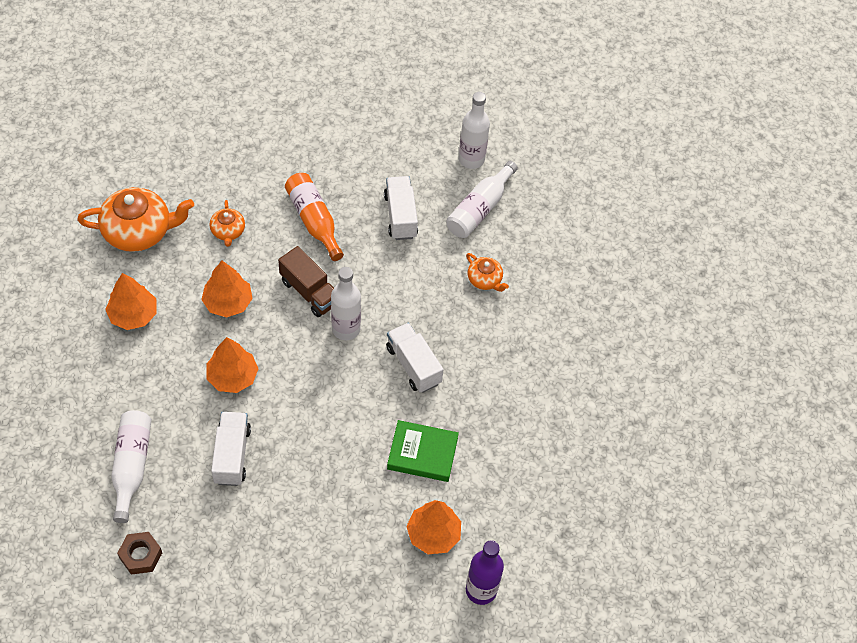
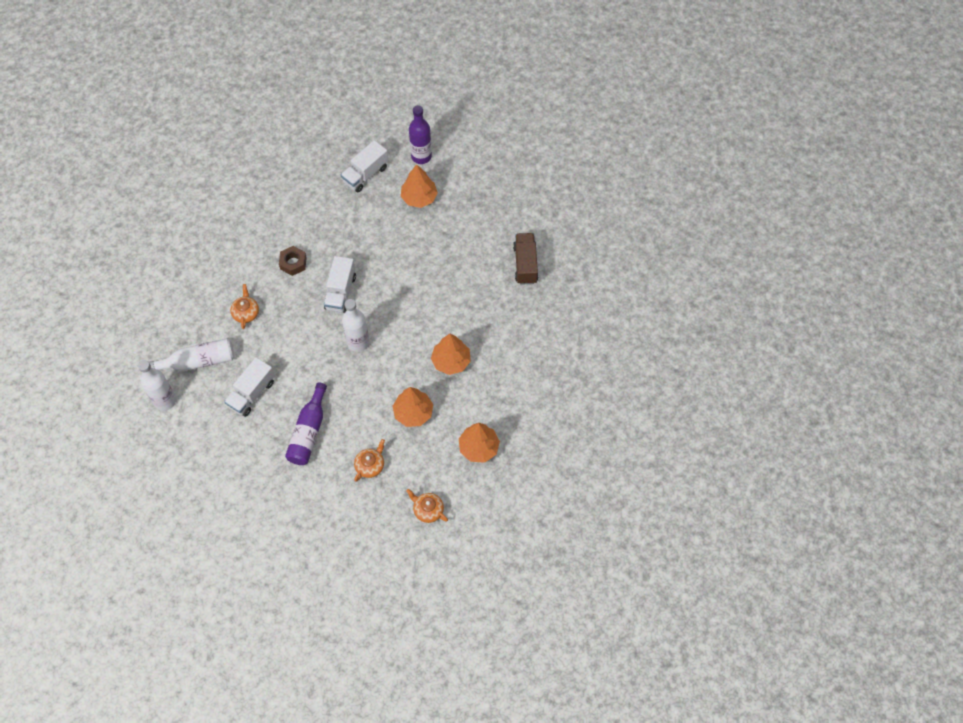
camera: 135 degrees left, 5 degrees up
orange teapot [77,187,194,252] -> orange teapot [406,489,448,523], size x0.51
white bottle [111,410,152,523] -> none
brown nut [117,532,162,575] -> brown nut moved to [279,246,307,276]
white truck [211,412,251,486] -> white truck moved to [341,140,389,192]
brown truck [278,246,334,317] -> brown truck moved to [513,233,538,285]
orange bottle [285,173,344,261] -> purple bottle [285,382,327,465]
green book [387,420,459,482] -> none

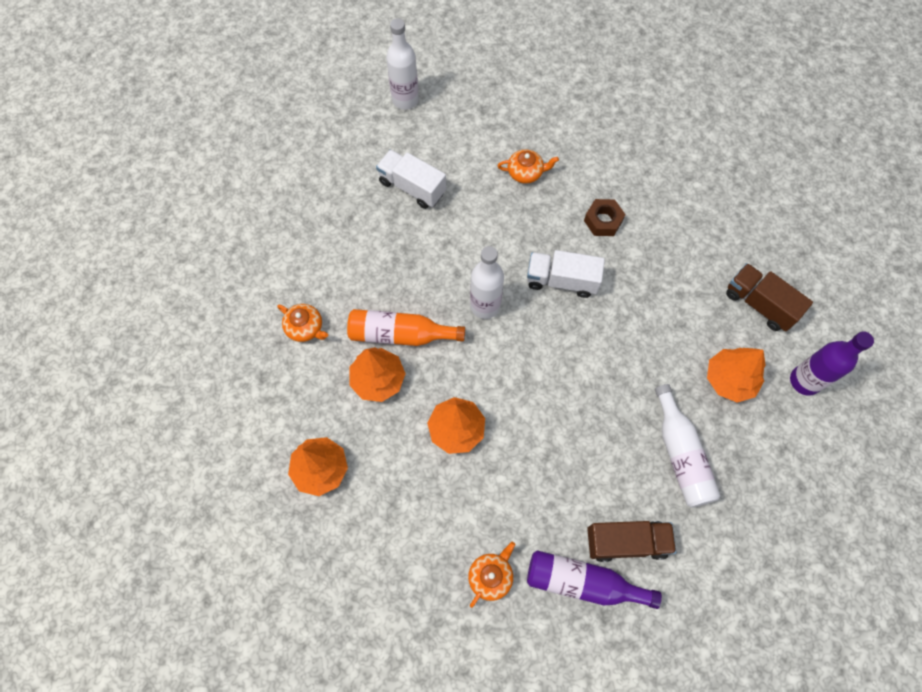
camera: 90 degrees right, 5 degrees up
white bottle [149,338,234,371] -> white bottle moved to [655,384,721,508]
purple bottle [285,382,327,465] -> purple bottle moved to [527,550,662,609]
white truck [341,140,389,192] -> brown truck [726,263,813,332]
orange teapot [406,489,448,523] -> orange teapot moved to [468,542,515,608]
none -> orange bottle [347,309,465,346]

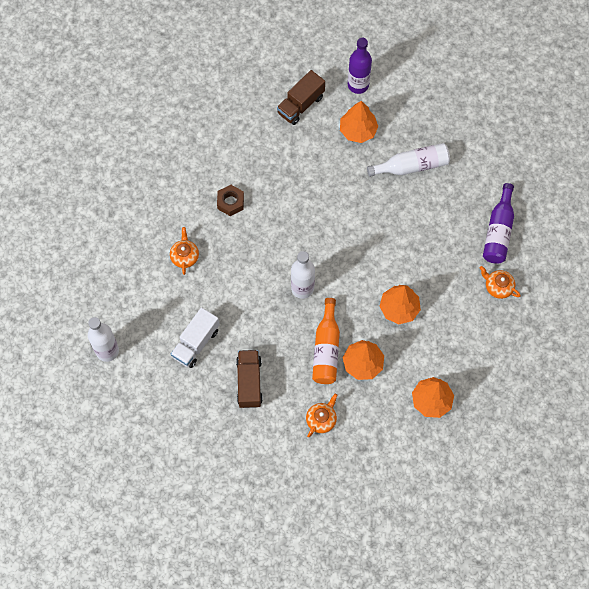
camera: 90 degrees left, 0 degrees up
white truck [527,250,605,298] -> none
brown truck [587,521,676,562] -> brown truck moved to [236,350,263,408]

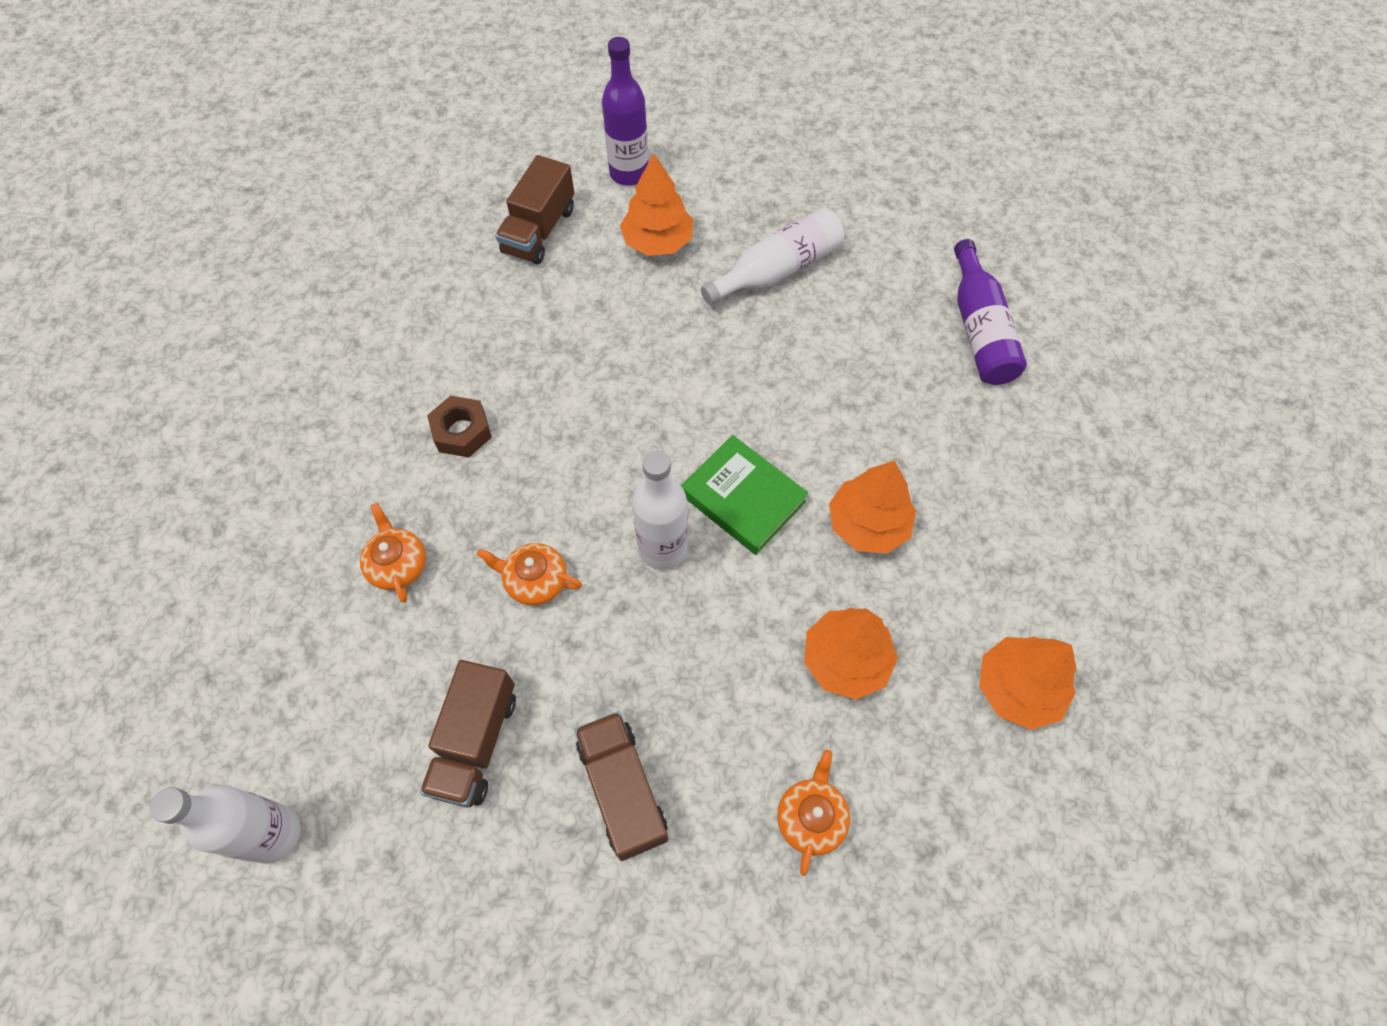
camera: 20 degrees left, 5 degrees down
white truck [171,307,219,368] -> brown truck [420,660,516,807]
orange bottle [312,298,340,384] -> none
orange teapot [480,266,521,299] -> orange teapot moved to [477,543,582,605]
none -> green book [681,435,808,555]

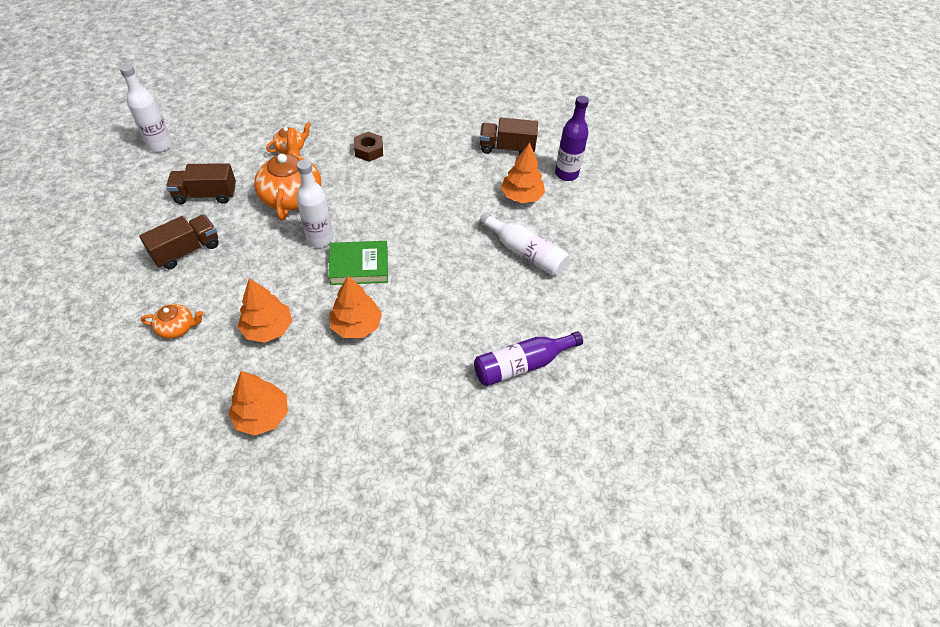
camera: 70 degrees right, 10 degrees down
orange teapot [477,543,582,605] -> orange teapot [254,128,321,221], size x1.97
green book [681,435,808,555] -> green book turned 60 degrees clockwise [328,241,388,285]

